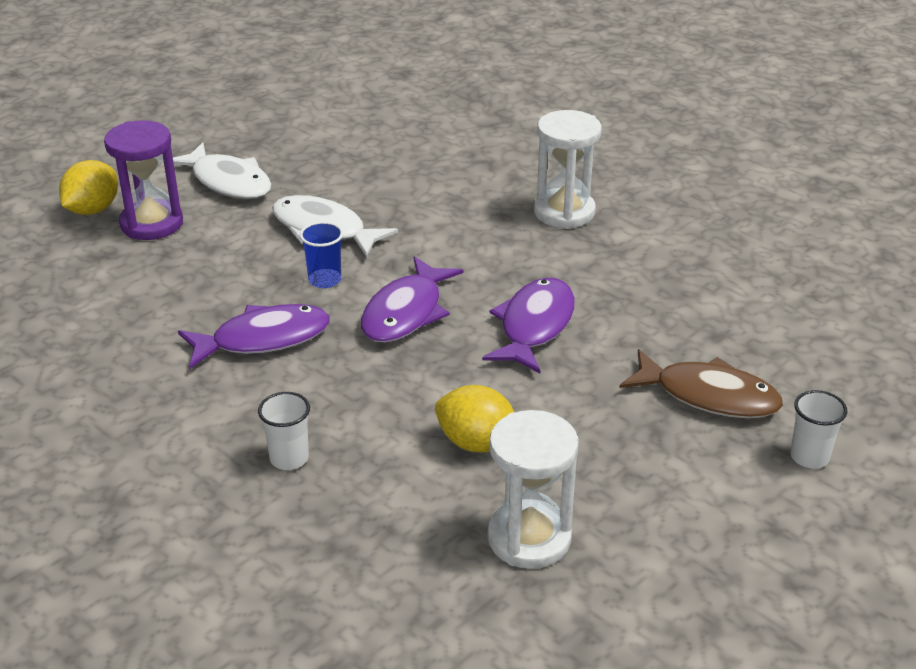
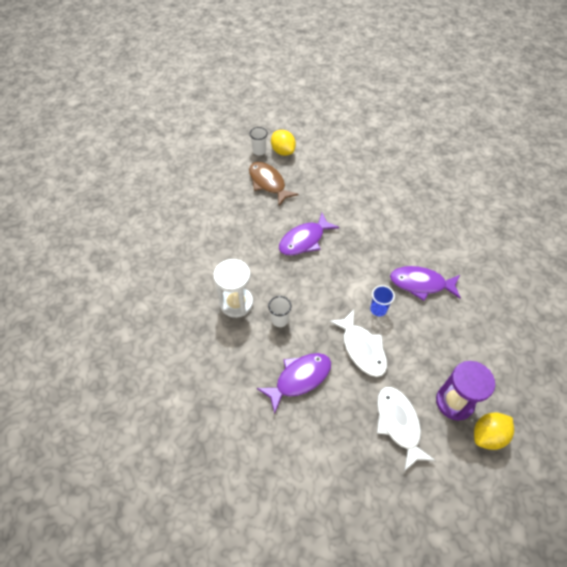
camera: 150 degrees left, 20 degrees up
white cup [258,392,310,470] -> white cup moved to [268,296,291,327]
purple fish [361,256,464,343] -> purple fish moved to [257,353,331,414]
yellow lemon [435,385,514,452] -> yellow lemon moved to [271,130,296,156]
white hourglass [487,410,579,569] -> none

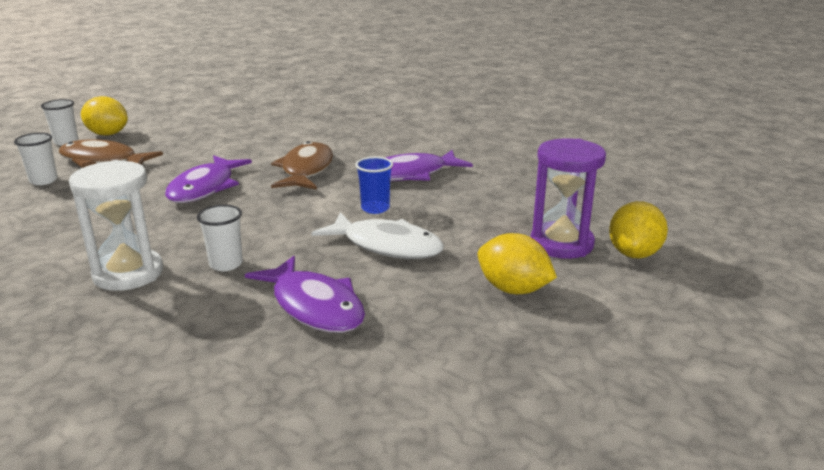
camera: 35 degrees left, 30 degrees down
purple fish [257,353,331,414] -> purple fish turned 120 degrees clockwise [245,256,365,333]
white fish [377,387,436,472] -> yellow lemon [478,233,557,294]
none -> white cup [14,133,58,185]
none -> brown fish [271,141,333,190]

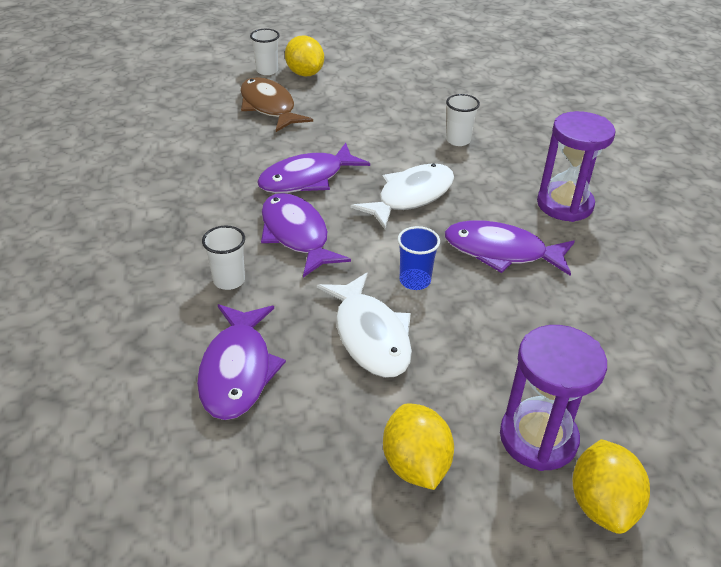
camera: 40 degrees right, 15 degrees up
white cup [14,133,58,185] -> white cup moved to [446,94,480,146]
white hourglass [69,160,163,291] -> none
brown fish [271,141,333,190] -> white fish [351,164,454,229]
yellow lemon [609,201,668,258] -> yellow lemon turned 60 degrees counterclockwise [572,439,650,534]
none -> purple fish [261,193,351,277]
none -> purple hourglass [537,111,616,222]

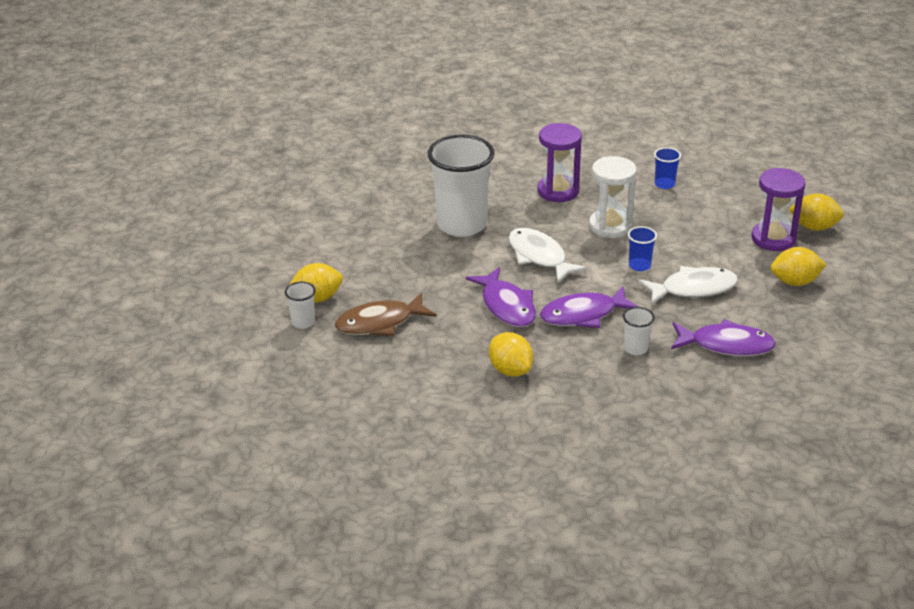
camera: 80 degrees left, 5 degrees down
purple fish [445,220,575,276] -> white hourglass [589,156,637,238]
white cup [446,94,480,146] -> white cup [428,135,495,237], size x2.34
none -> yellow lemon [489,332,533,377]
none -> blue cup [654,147,681,189]

